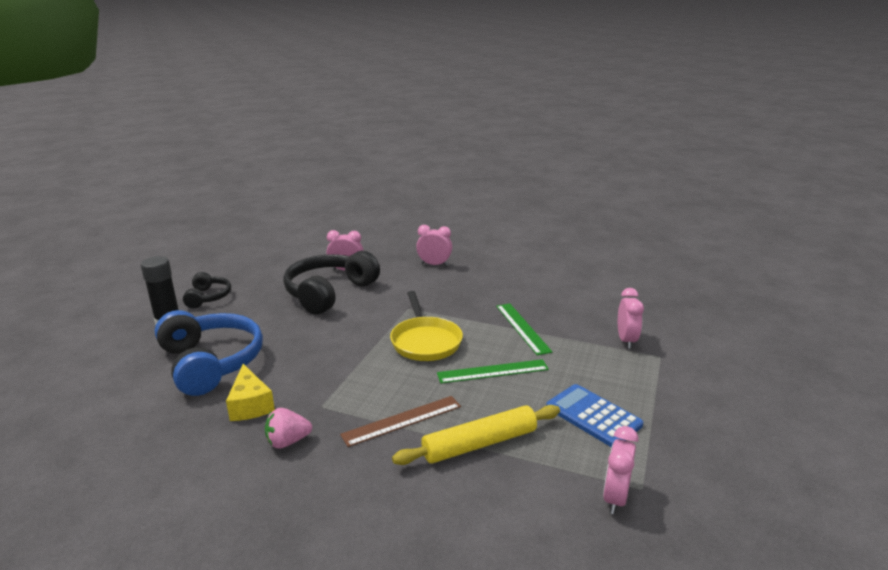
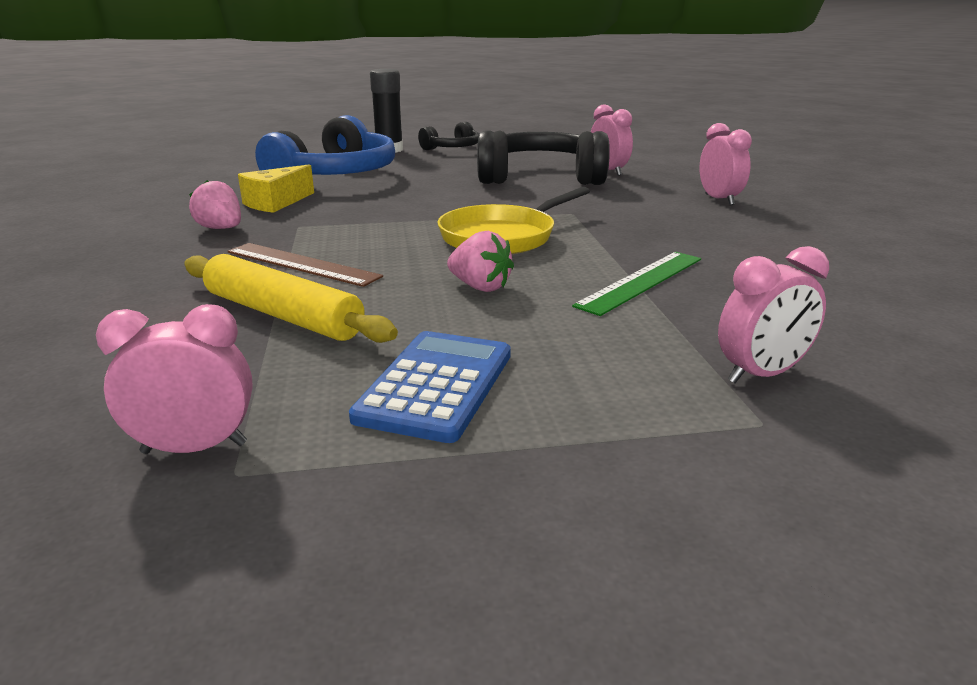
camera: 60 degrees right, 0 degrees up
green ruler [437,359,549,383] -> pink strawberry [447,231,514,292]

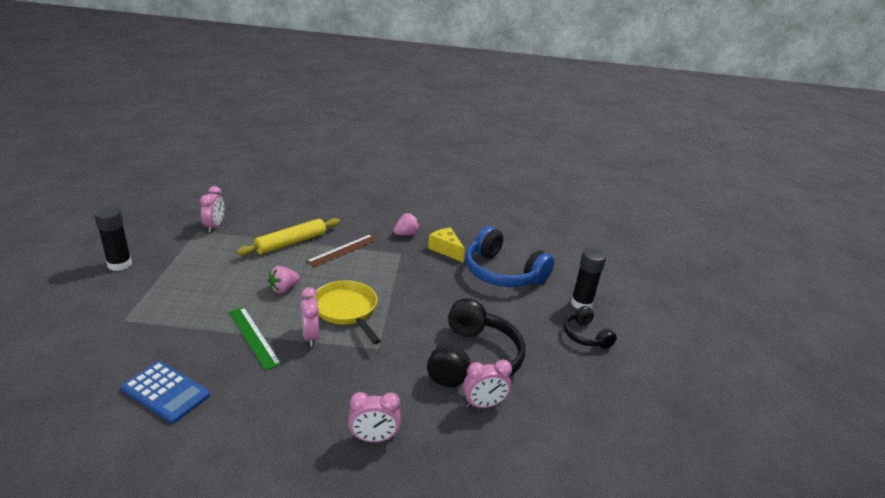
camera: 100 degrees right, 5 degrees up
blue calculator [349,331,511,443] -> blue calculator moved to [121,361,210,423]
pink clock [718,246,829,383] -> pink clock moved to [301,287,319,347]
none -> black glue stick [94,207,132,271]

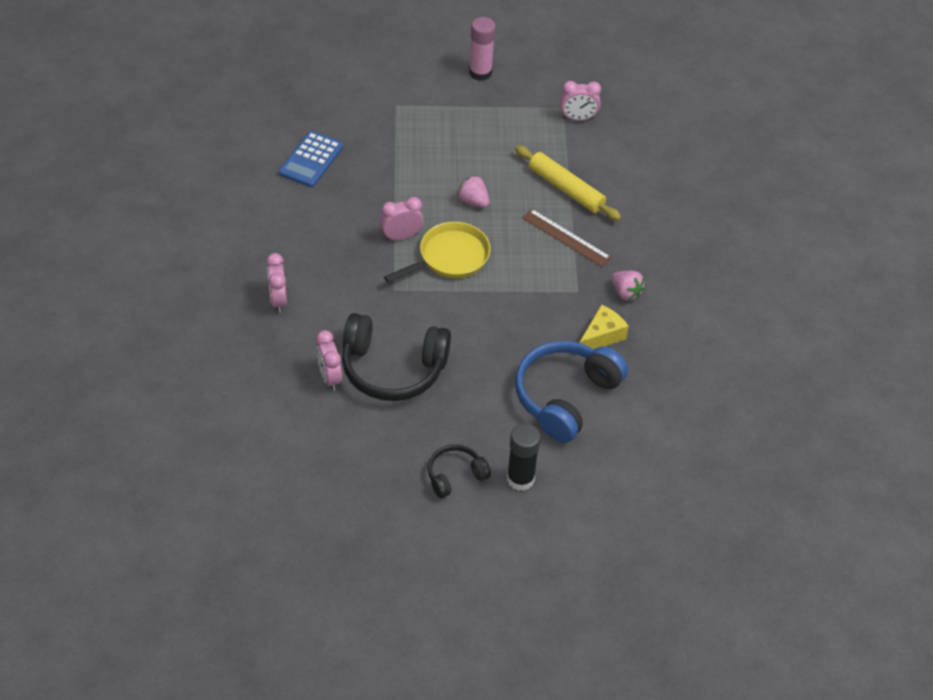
camera: 85 degrees right, 20 degrees up
black glue stick [94,207,132,271] -> pink glue stick [469,17,496,81]
green ruler [229,307,281,371] -> none

